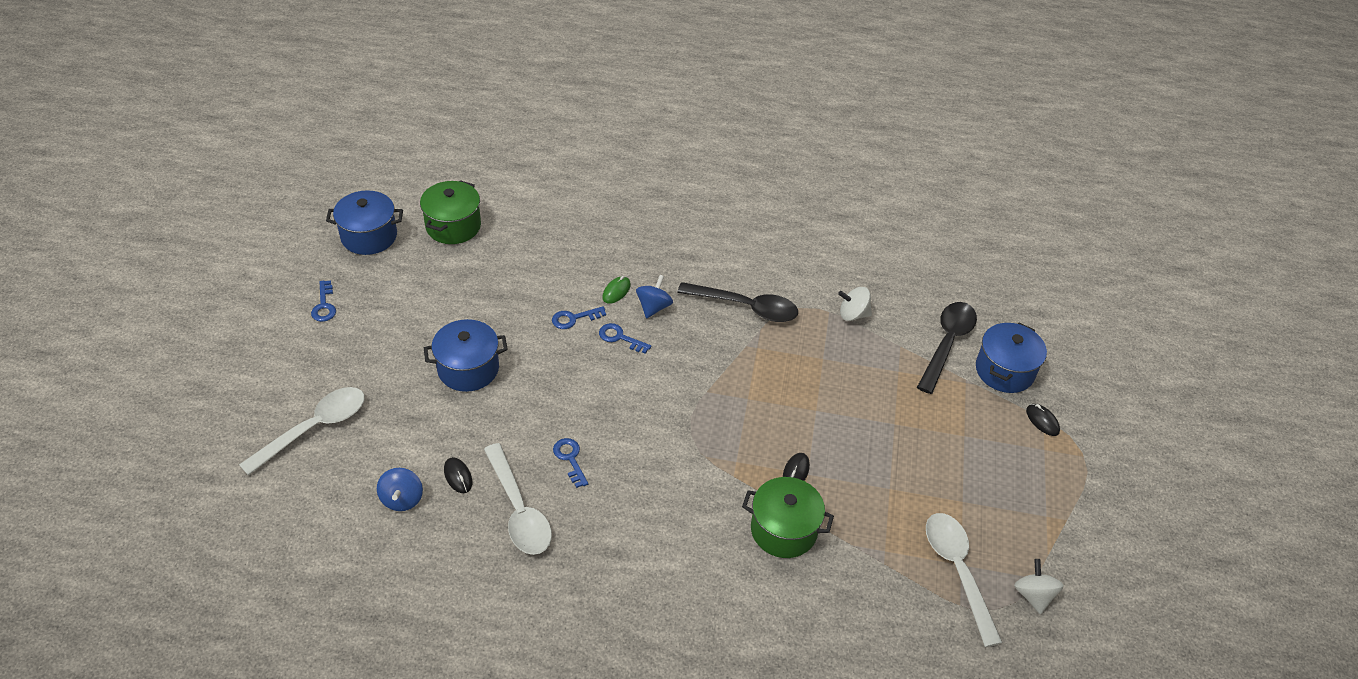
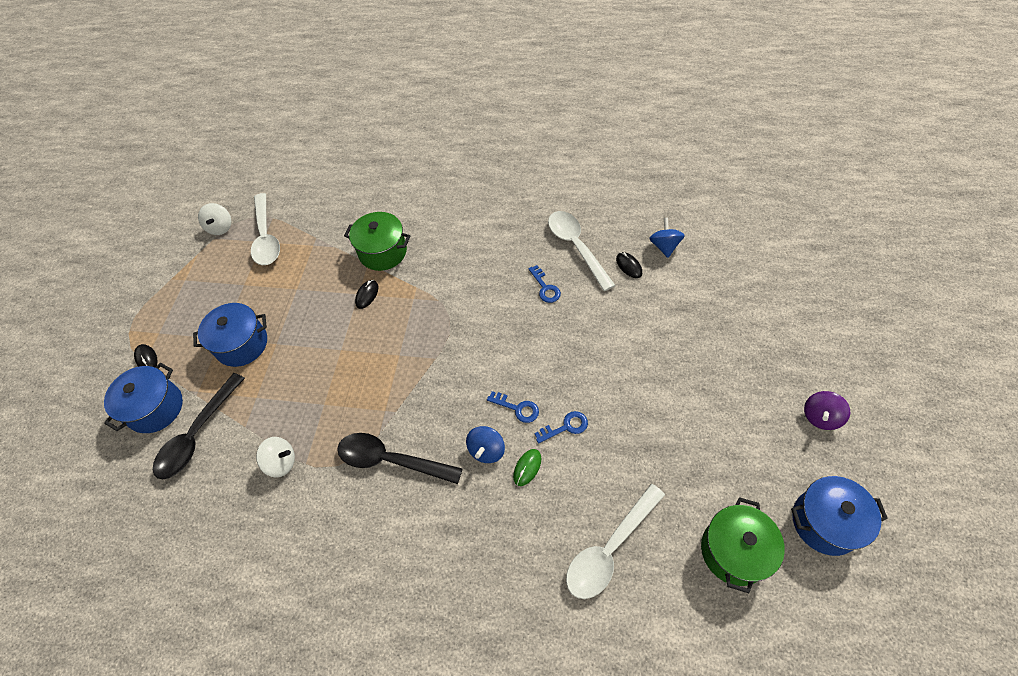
camera: 175 degrees left, 10 degrees up
white spoon [239,387,365,476] -> white spoon moved to [566,484,665,599]
blue key [311,280,336,322] -> purple spinning top [804,391,850,430]
blue pot [424,319,508,392] -> blue pot moved to [193,303,267,367]

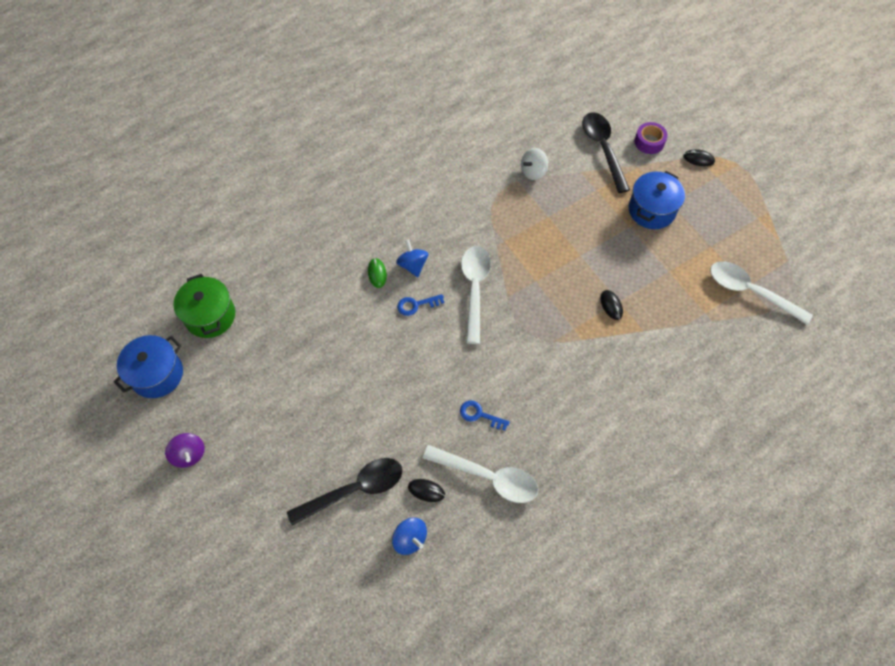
camera: 135 degrees right, 5 degrees up
blue pot [104,363,183,433] -> purple tape [635,122,668,154]
white spinning top [198,203,231,235] -> none
black spoon [337,433,463,484] -> black spoon moved to [287,458,402,526]
green pot [344,212,411,271] -> none
blue key [534,411,588,444] -> none
white spoon [566,484,665,599] -> white spoon moved to [461,246,491,344]
purple spinning top [804,391,850,430] -> purple spinning top turned 150 degrees clockwise [165,433,205,468]

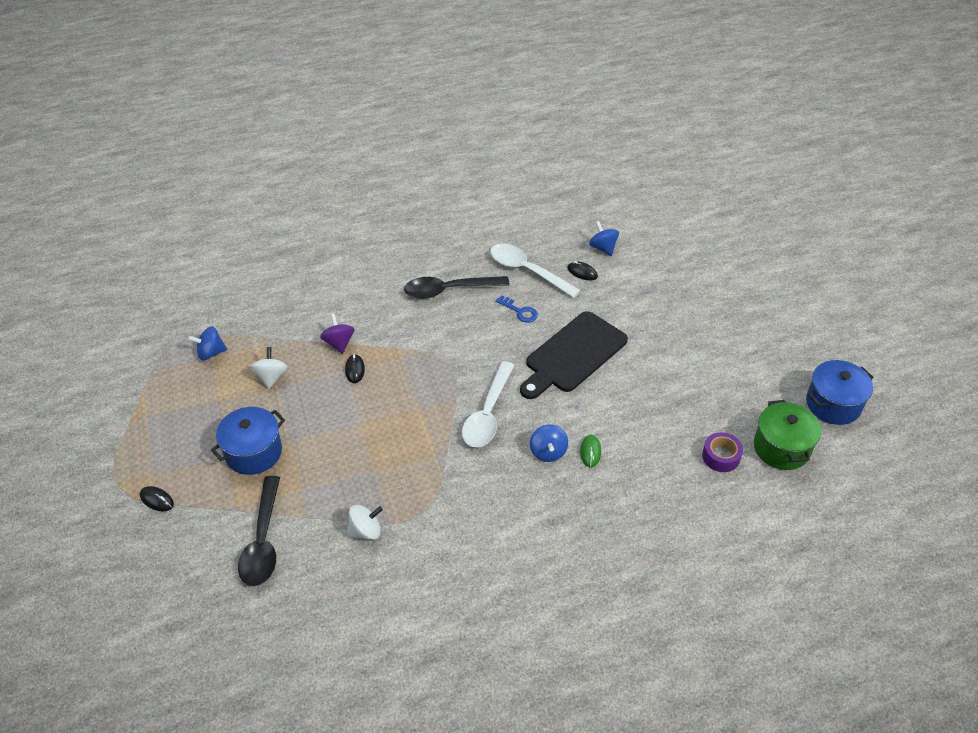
camera: 165 degrees left, 15 degrees down
purple spinning top [165,433,205,468] -> purple spinning top moved to [320,314,355,354]
black spoon [287,458,402,526] -> black spoon moved to [404,276,510,299]
blue key [397,294,444,316] -> none
purple tape [635,122,668,154] -> purple tape moved to [702,432,743,472]
white spoon [710,261,813,325] -> blue spinning top [188,326,227,361]
none -> white spinning top [250,347,287,389]
none -> black cutting board [520,311,628,399]

